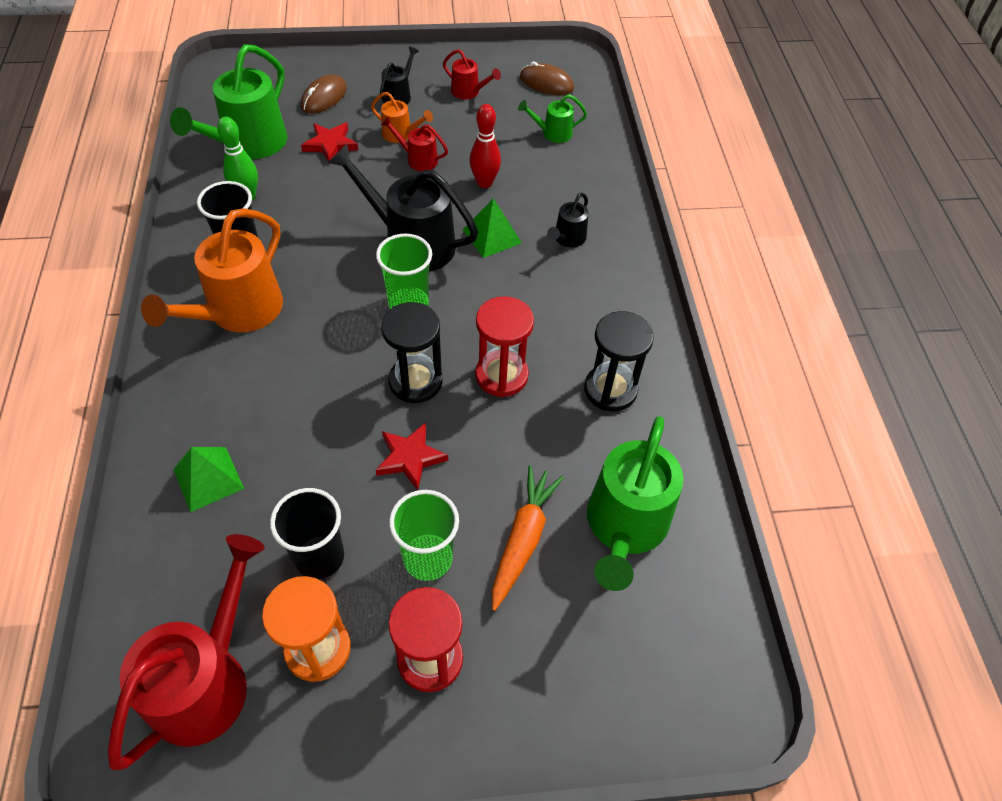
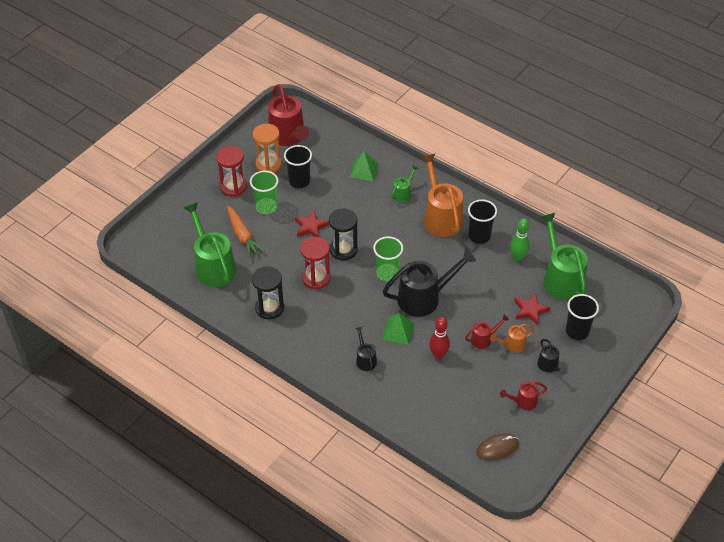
camera: 135 degrees right, 5 degrees down
brown mouse [301,74,347,114] -> black cup [566,294,599,340]
green watering can [518,94,587,143] -> green watering can moved to [391,165,418,203]

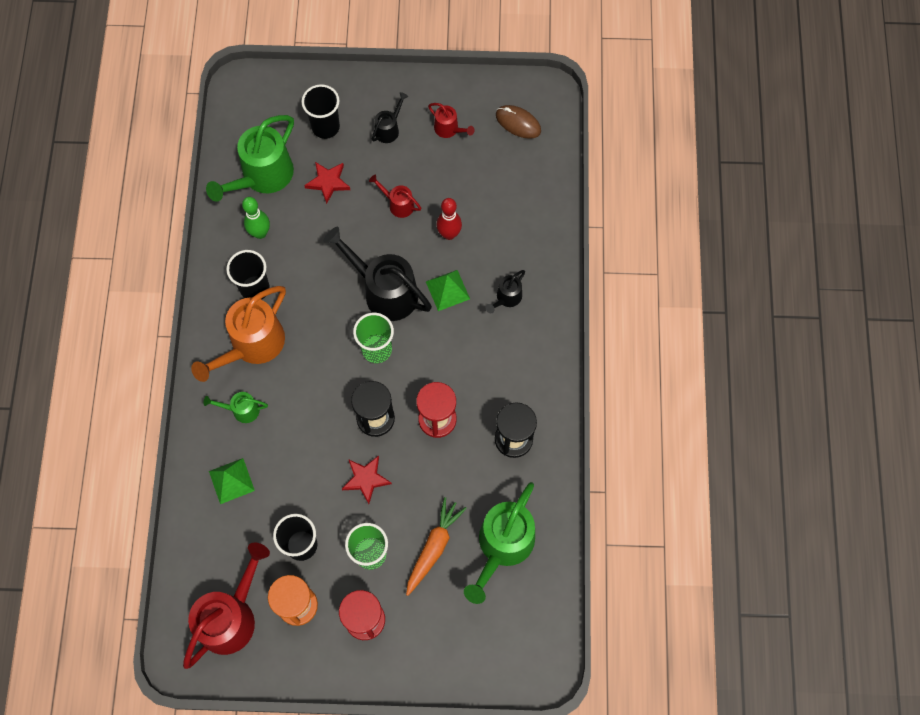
camera: 125 degrees left, 20 degrees up
orange watering can [490,324,534,353] -> none

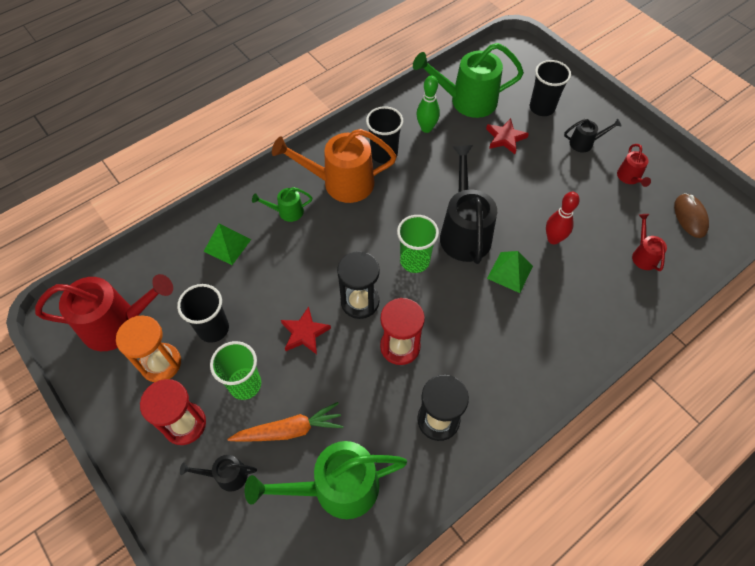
camera: 50 degrees right, 10 degrees down
green watering can [203,392,268,423] -> green watering can turned 60 degrees counterclockwise [252,187,312,222]
red watering can [369,175,421,218] -> red watering can moved to [632,214,667,271]
black watering can [486,270,525,313] -> black watering can moved to [180,455,257,492]

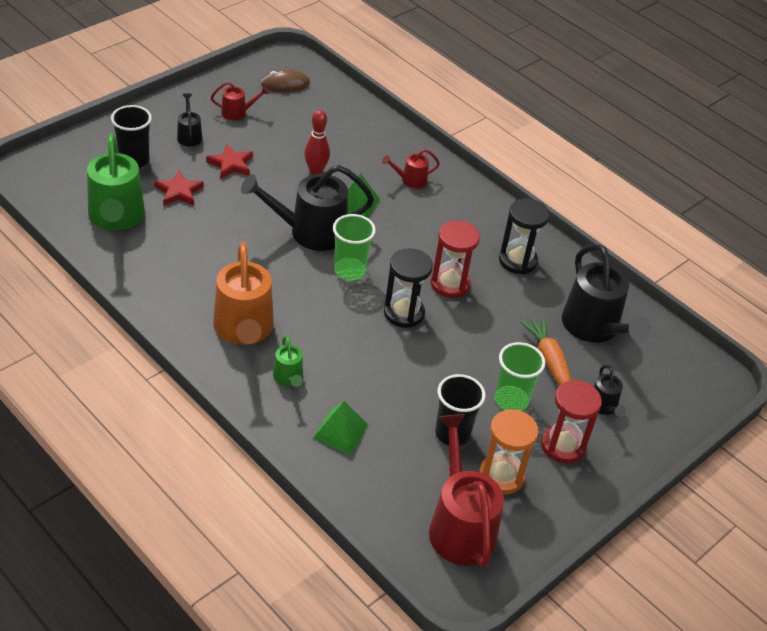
camera: 100 degrees left, 15 degrees down
green watering can [244,441,407,519] -> black watering can [562,244,650,343]
red star [281,307,331,354] -> red star moved to [206,144,253,179]
black cup [366,106,403,164] -> none
green bowling pin [416,76,440,133] -> none
red watering can [632,214,667,271] -> red watering can moved to [382,149,440,189]

